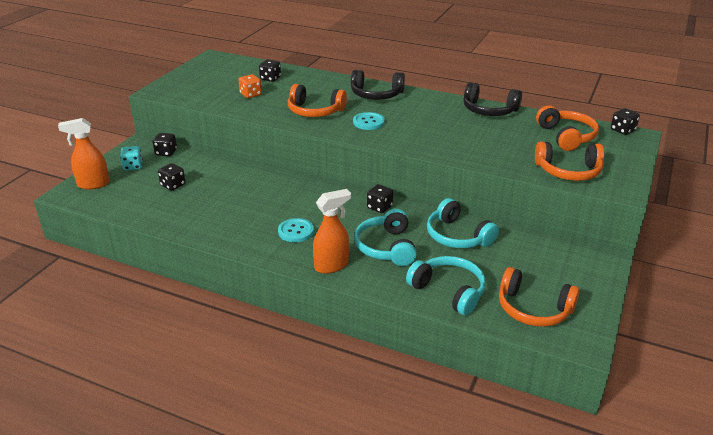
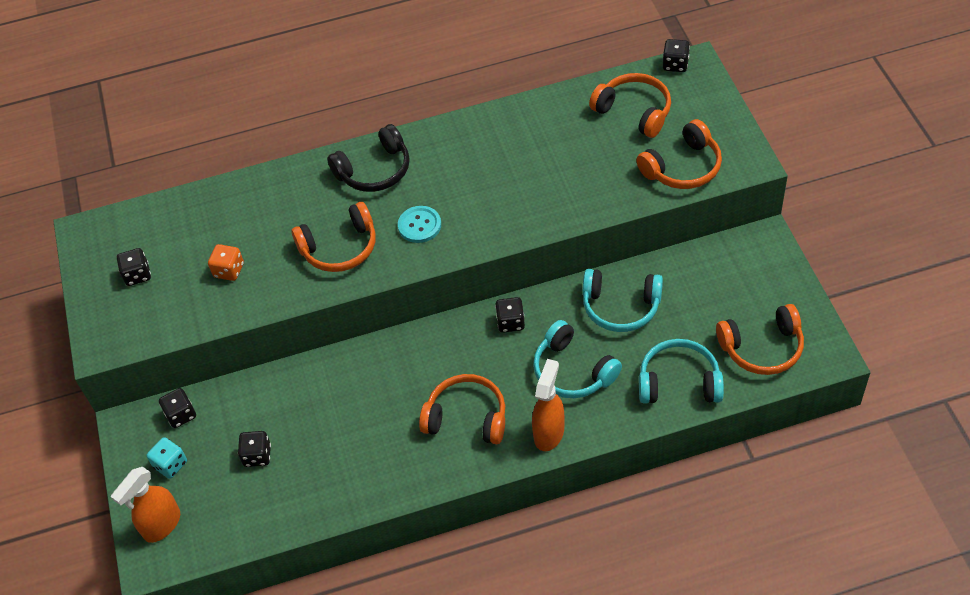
camera: 35 degrees left, 20 degrees up
black dice [259,59,281,82] -> black dice moved to [117,248,151,286]
turquoise button [278,218,314,242] -> orange headphones [419,374,505,444]
black headphones [463,82,522,116] -> none

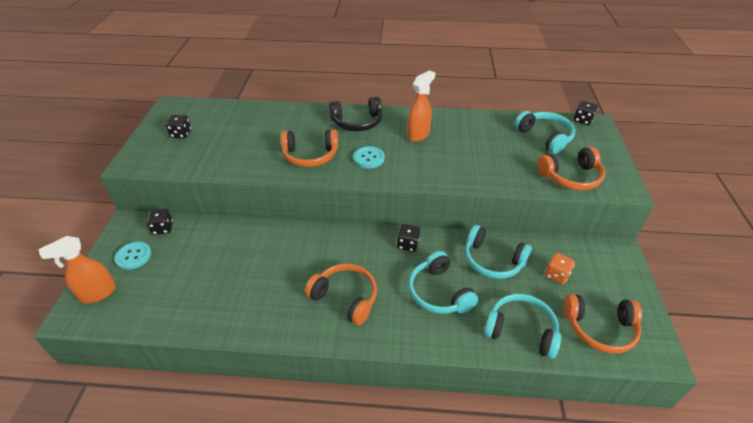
camera: 15 degrees right, 10 degrees down
turquoise dice [146,437,187,479] -> turquoise button [114,241,152,270]
orange dice [208,244,244,281] -> orange dice moved to [545,253,575,285]
black dice [238,431,271,467] -> none
orange spray bottle [532,359,564,451] -> orange spray bottle moved to [407,70,435,142]
orange headphones [589,73,671,138] -> turquoise headphones [515,111,575,154]

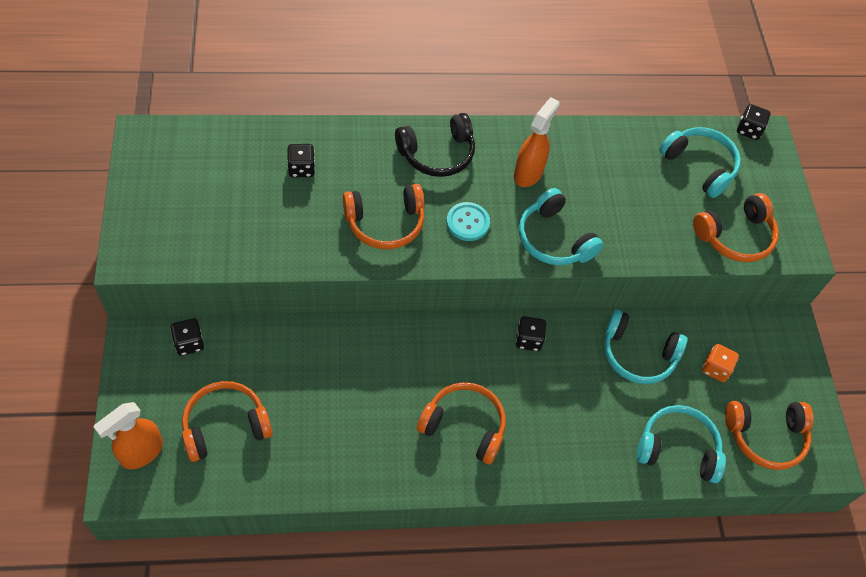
camera: 15 degrees left, 15 degrees up
turquoise button [114,241,152,270] -> none
black dice [166,115,191,138] -> black dice moved to [287,144,315,177]
turquoise headphones [408,251,478,314] -> turquoise headphones moved to [519,188,603,265]
none -> orange headphones [182,381,273,462]

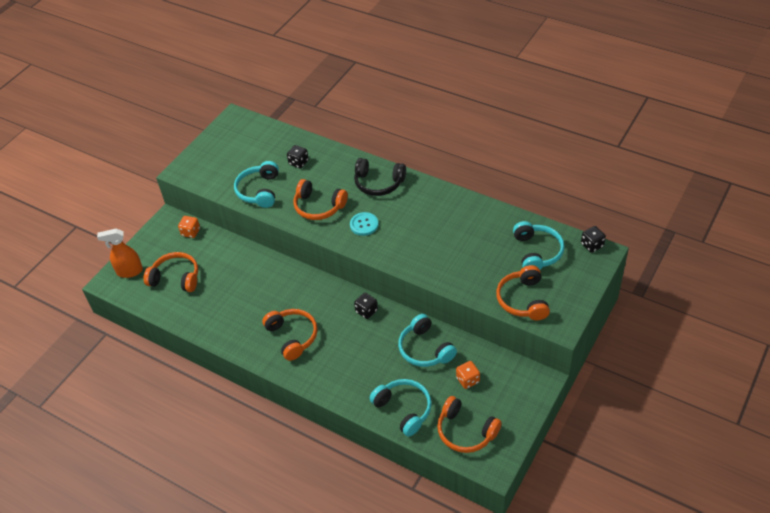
camera: 45 degrees right, 10 degrees down
black dice [170,318,204,356] -> orange dice [178,216,200,238]
orange spray bottle [514,97,560,187] -> none
turquoise headphones [519,188,603,265] -> turquoise headphones moved to [234,161,279,208]
orange headphones [693,193,779,262] -> orange headphones turned 75 degrees clockwise [496,265,550,320]

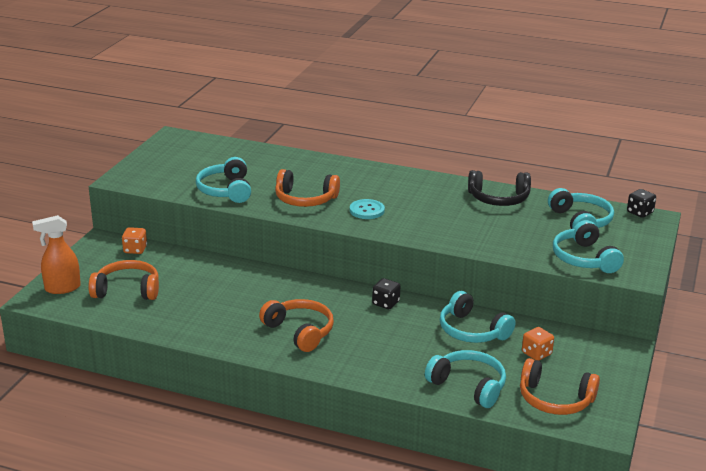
camera: 15 degrees left, 20 degrees down
black dice [287,145,309,169] -> none
black headphones [354,158,406,196] -> black headphones moved to [468,170,531,206]
orange headphones [496,265,550,320] -> turquoise headphones [553,220,624,273]

